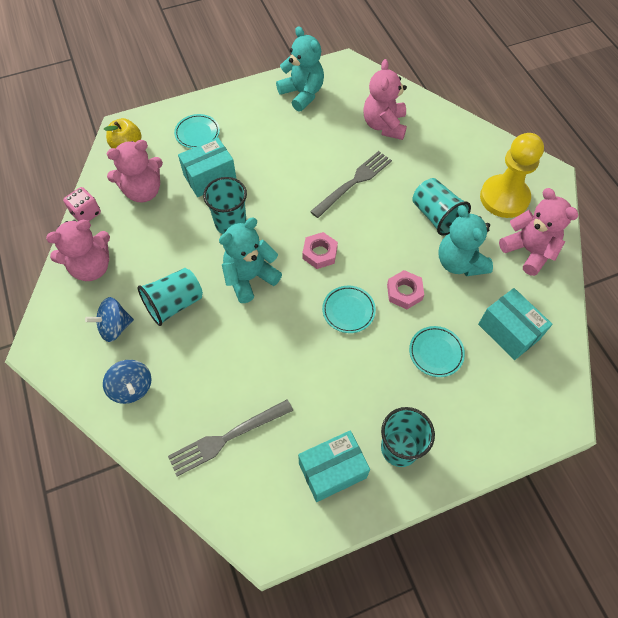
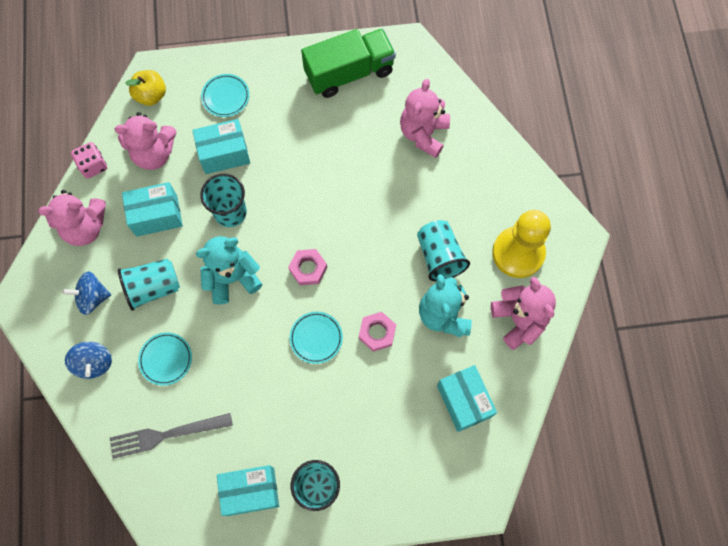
camera: 15 degrees right, 10 degrees up
turquoise teddy bear [276,26,324,112] -> green truck [301,29,396,98]
grey fork [310,151,392,218] -> none
turquoise plate [409,326,465,377] -> turquoise plate moved to [138,332,192,386]
none -> turquoise box [122,182,183,237]

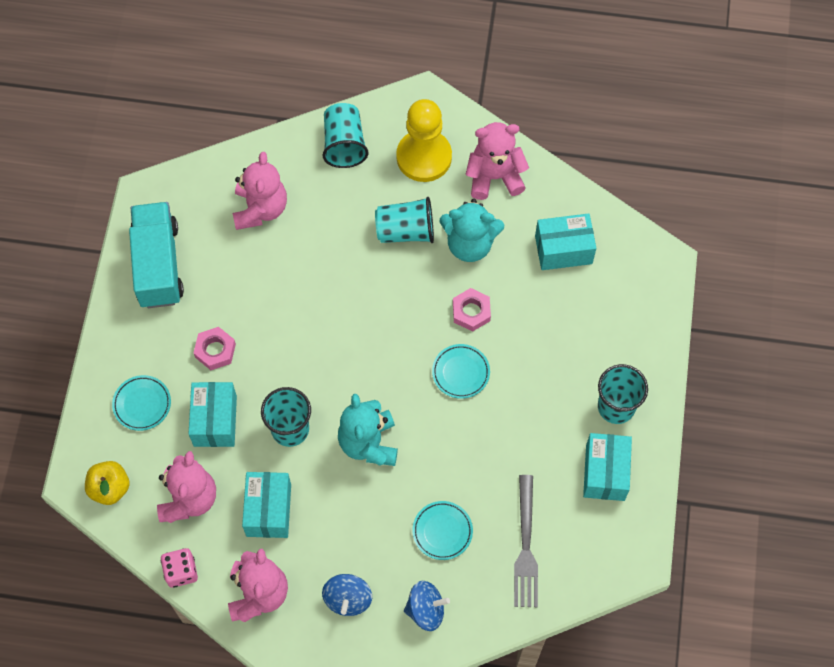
camera: 75 degrees left, 5 degrees down
turquoise cup [118,258,180,311] -> turquoise cup moved to [323,103,368,168]
pink nut [288,249,327,285] -> pink nut moved to [194,327,236,370]
green truck [301,29,396,98] -> turquoise truck [129,202,184,308]
pink teddy bear [400,79,450,158] -> pink teddy bear turned 120 degrees counterclockwise [233,152,287,230]

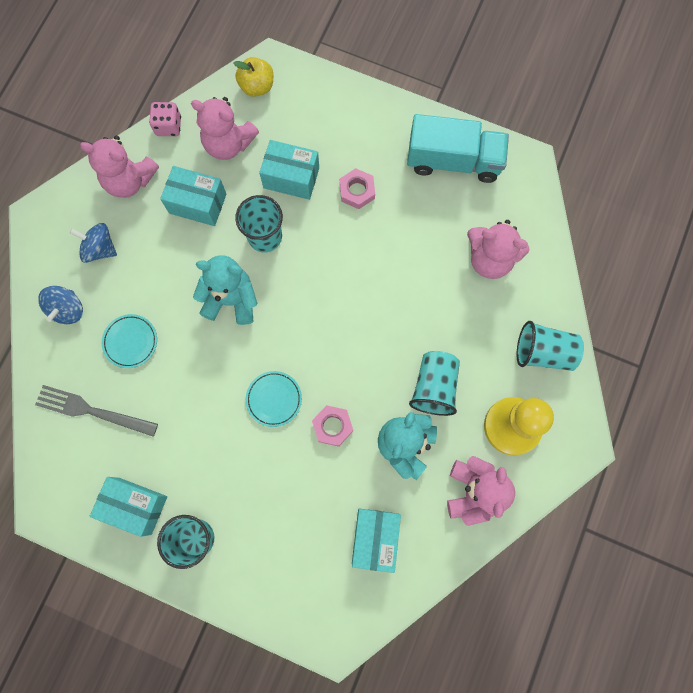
camera: 105 degrees right, 10 degrees up
turquoise plate [112,375,171,431] -> none

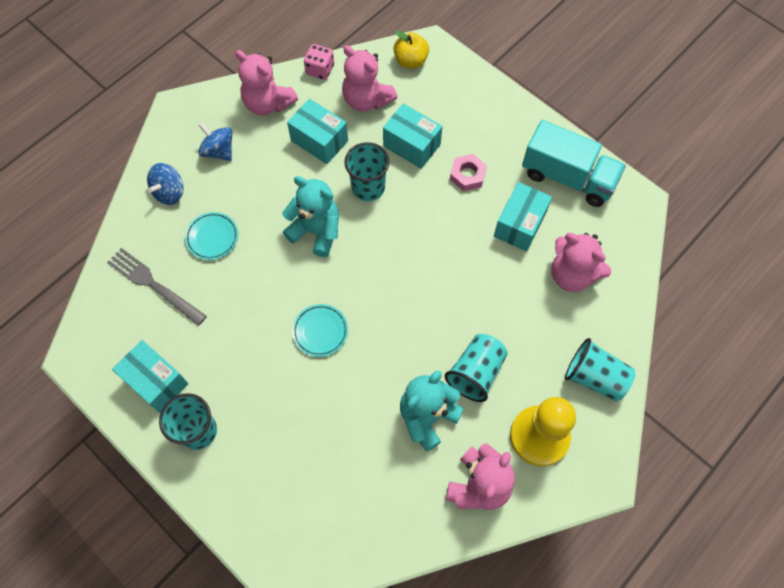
camera: 20 degrees right, 10 degrees down
pink nut [312,405,353,447] -> none
turquoise box [352,508,401,573] -> turquoise box moved to [494,182,552,252]

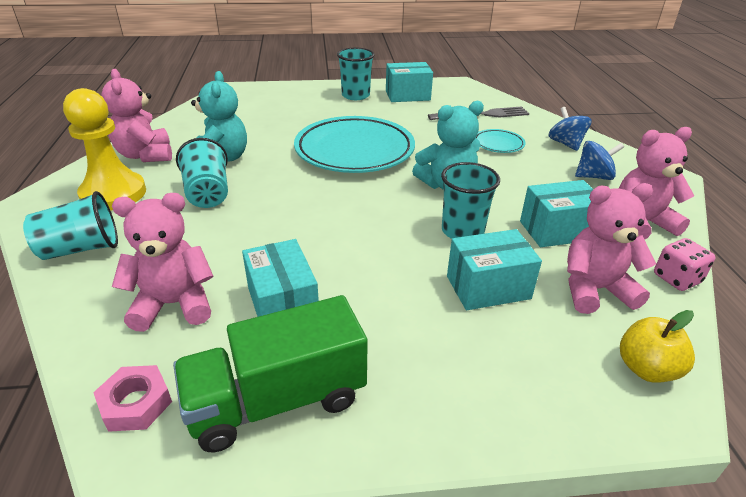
camera: 130 degrees right, 30 degrees down
turquoise plate [292,304,348,357] -> turquoise plate [294,116,415,173], size x2.27
pink nut [450,154,487,191] -> pink nut moved to [93,365,172,432]
turquoise truck [522,120,626,207] -> green truck [173,295,368,452]

